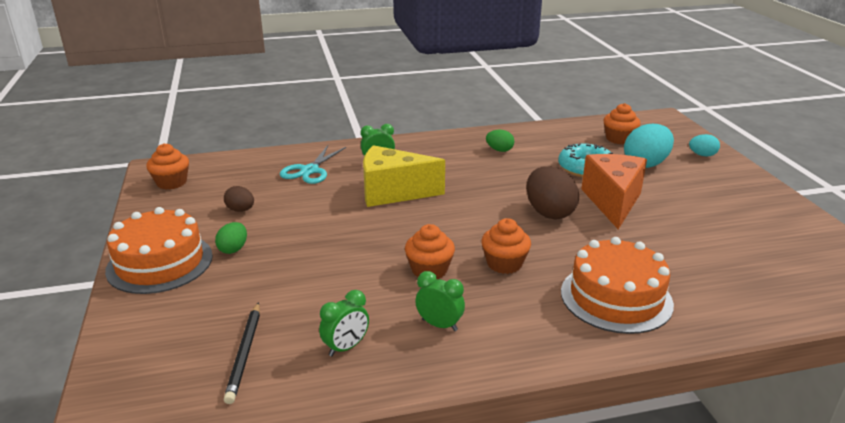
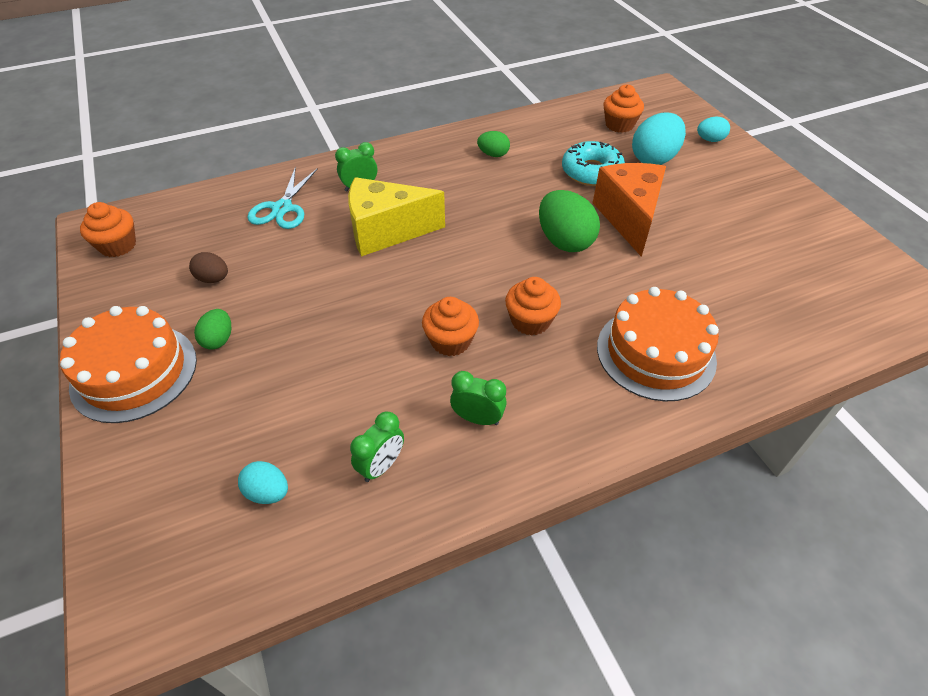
camera: 10 degrees left, 20 degrees up
black pencil [224,302,260,404] -> turquoise egg [238,461,288,504]
brown egg [526,166,579,219] -> green egg [539,190,600,252]

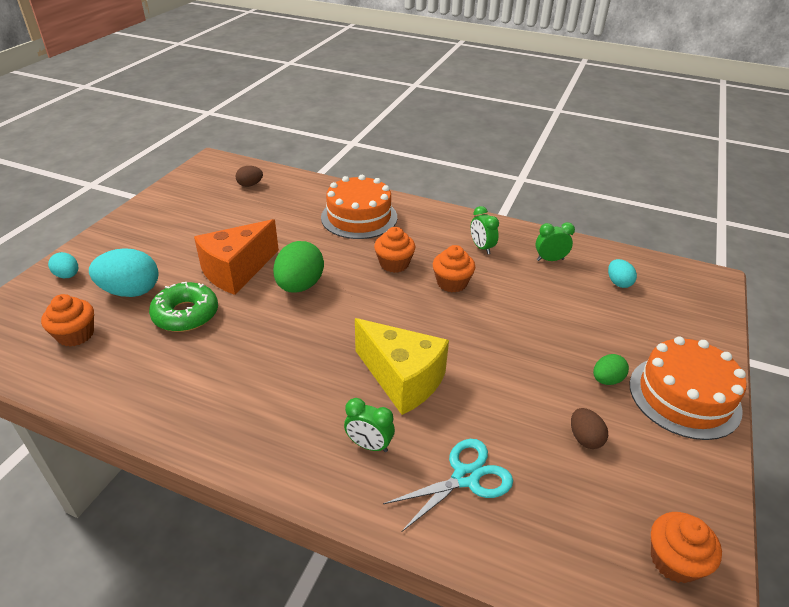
camera: 135 degrees left, 10 degrees down
green egg [477,131,510,157] -> none
turquoise donut [562,141,625,186] -> green donut [149,282,218,332]
none -> brown egg [235,166,263,187]

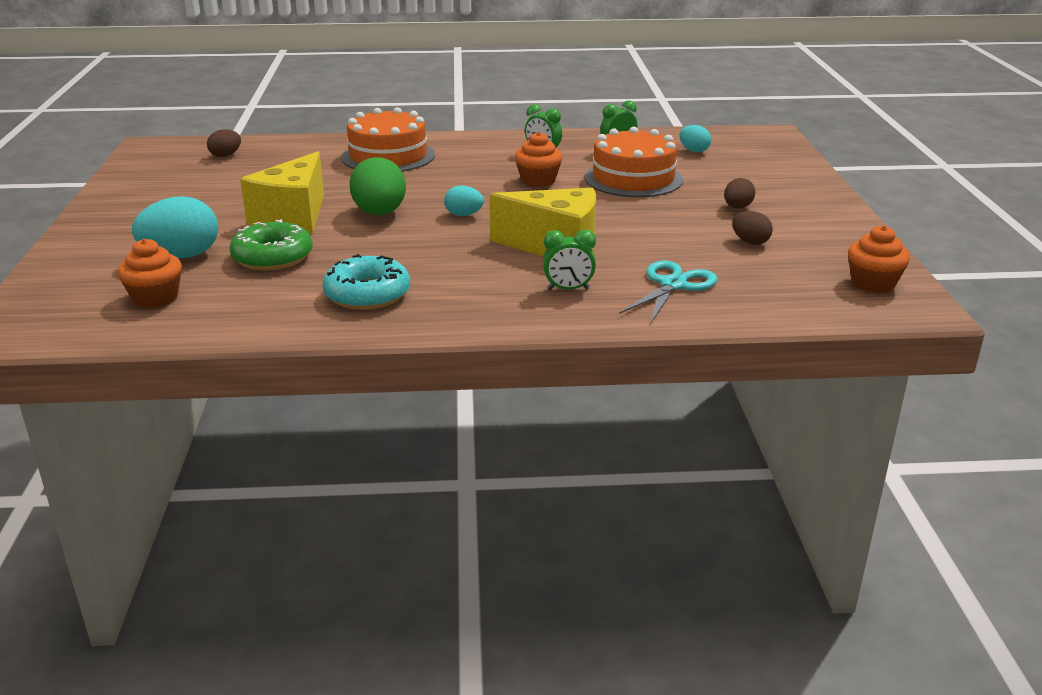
camera: 25 degrees left, 10 degrees down
turquoise egg [48,252,78,278] -> turquoise egg moved to [444,186,484,216]
orange cheese [194,219,279,295] -> yellow cheese [240,151,324,234]
orange cupcake [374,227,415,273] -> none
green egg [593,354,629,385] -> brown egg [724,178,755,209]
orange cake [630,336,747,440] -> orange cake moved to [585,127,683,197]
none -> turquoise donut [322,254,410,310]

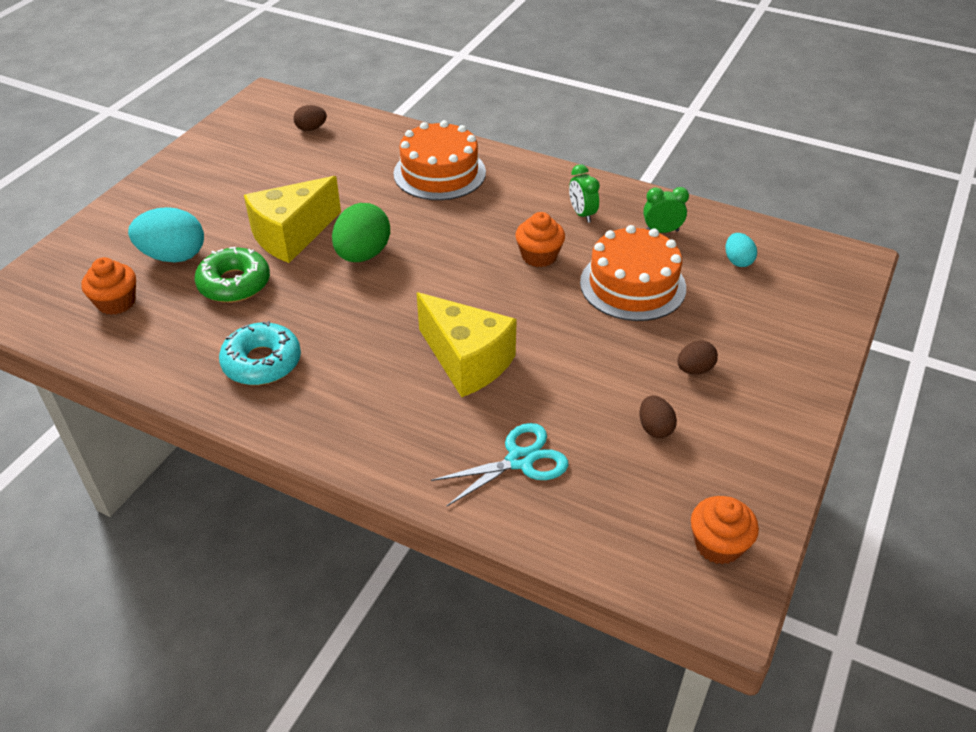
camera: 30 degrees right, 15 degrees up
turquoise egg [444,186,484,216] -> none
green clock [543,230,596,290] -> none

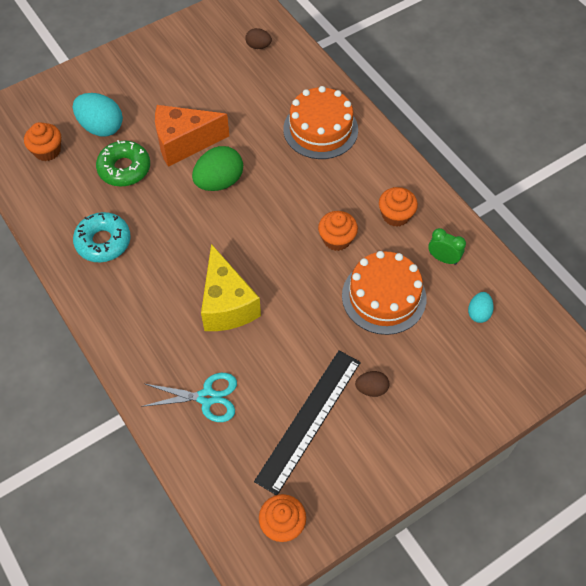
camera: 30 degrees right, 15 degrees up
yellow cheese [244,176,341,263] -> orange cheese [155,105,229,167]
green clock [569,164,600,223] -> orange cupcake [379,187,418,227]
brown egg [640,396,677,438] -> black ruler [254,350,361,495]

